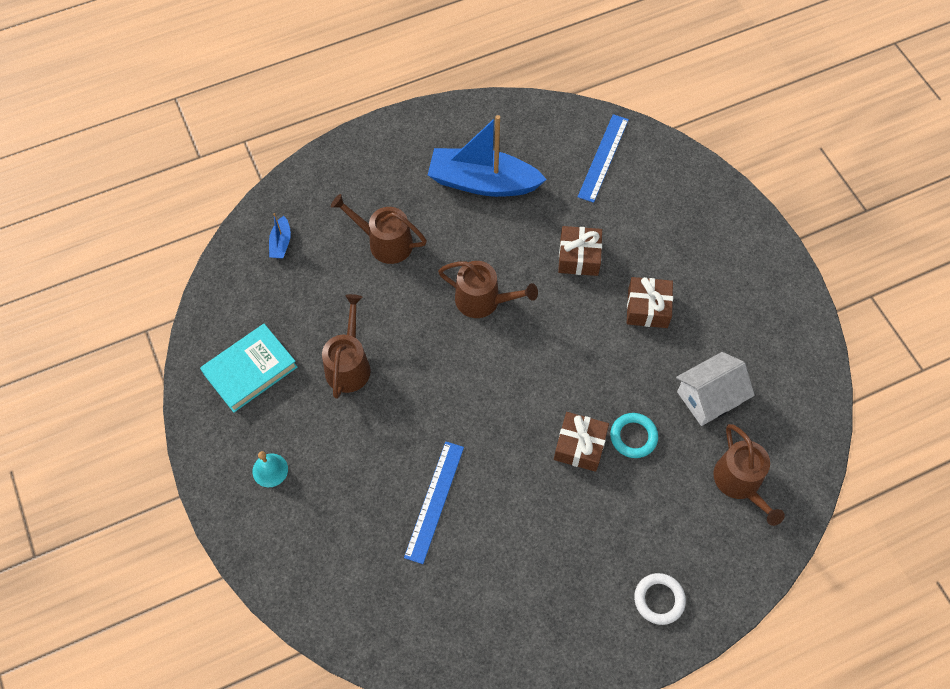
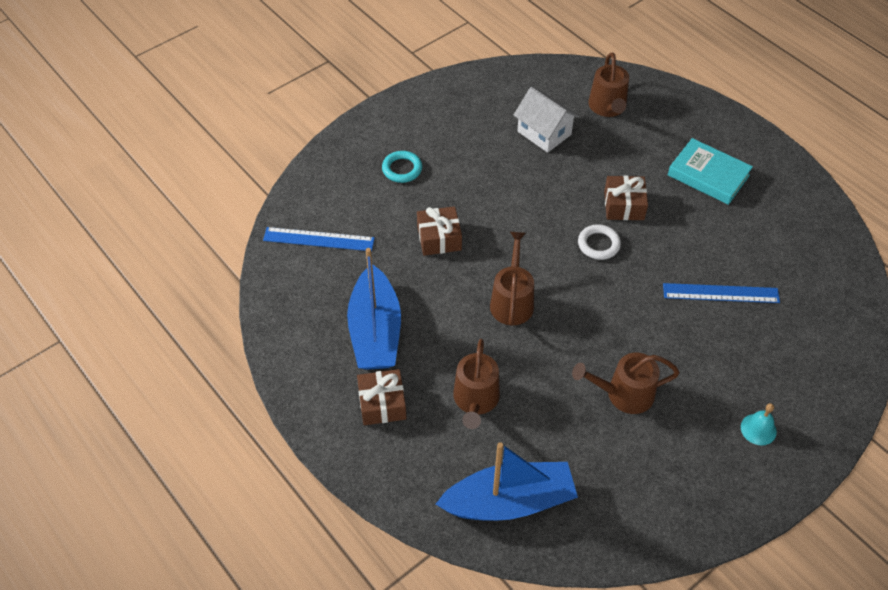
camera: 105 degrees left, 10 degrees down
turquoise book [200,324,298,413] -> turquoise book moved to [668,138,753,205]
blue boat [269,213,291,259] -> blue boat [436,442,578,521], size x2.43
turquoise ring [610,413,658,458] -> turquoise ring moved to [382,151,422,183]
brown gift [627,277,673,328] -> brown gift moved to [357,369,407,425]
white ring [634,573,686,625] -> white ring moved to [578,224,621,260]
brown watering can [714,424,785,526] -> brown watering can turned 120 degrees clockwise [588,52,629,117]

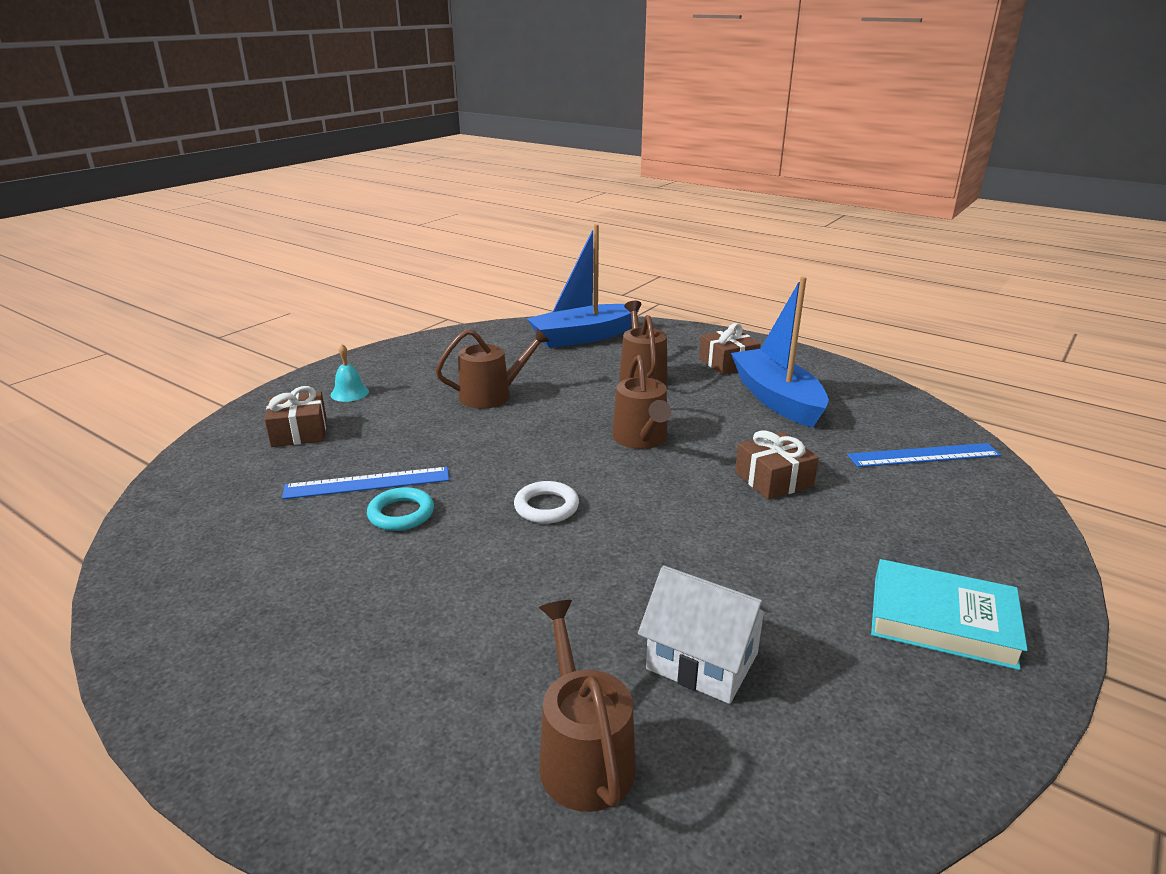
camera: 165 degrees right, 25 degrees down
turquoise ring [382,151,422,183] -> turquoise ring moved to [367,487,434,531]
brown gift [604,176,648,220] -> brown gift moved to [265,386,326,447]
turquoise book [668,138,753,205] -> turquoise book moved to [871,559,1028,670]

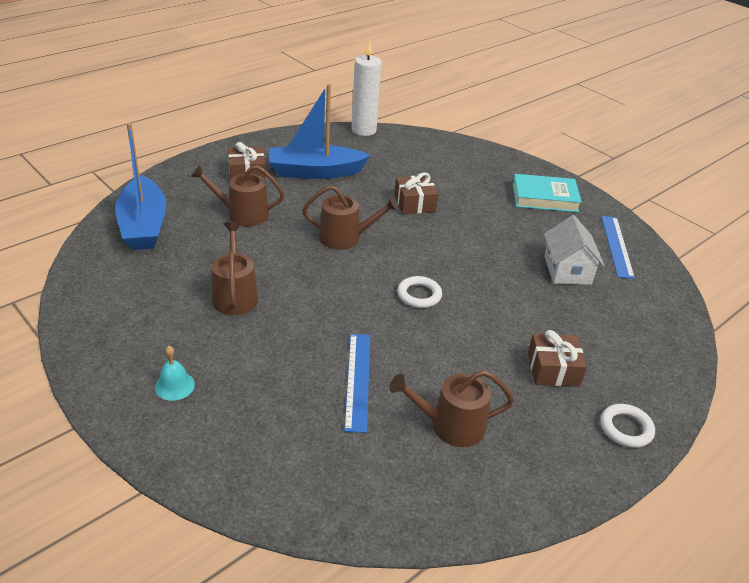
camera: 80 degrees left, 10 degrees up
brown gift [265,386,326,447] -> brown gift moved to [528,330,587,387]
turquoise ring [367,487,434,531] -> none
brown watering can [539,600,636,812] -> brown watering can moved to [389,370,514,447]
white house [638,566,773,704] -> white house turned 45 degrees counterclockwise [544,215,605,285]
blue ruler [847,443,1001,467] -> blue ruler moved to [601,216,635,279]
turquoise book [871,559,1028,670] -> turquoise book turned 60 degrees clockwise [513,174,582,212]
none -> white candle [351,39,382,136]
none -> white ring [601,404,655,448]

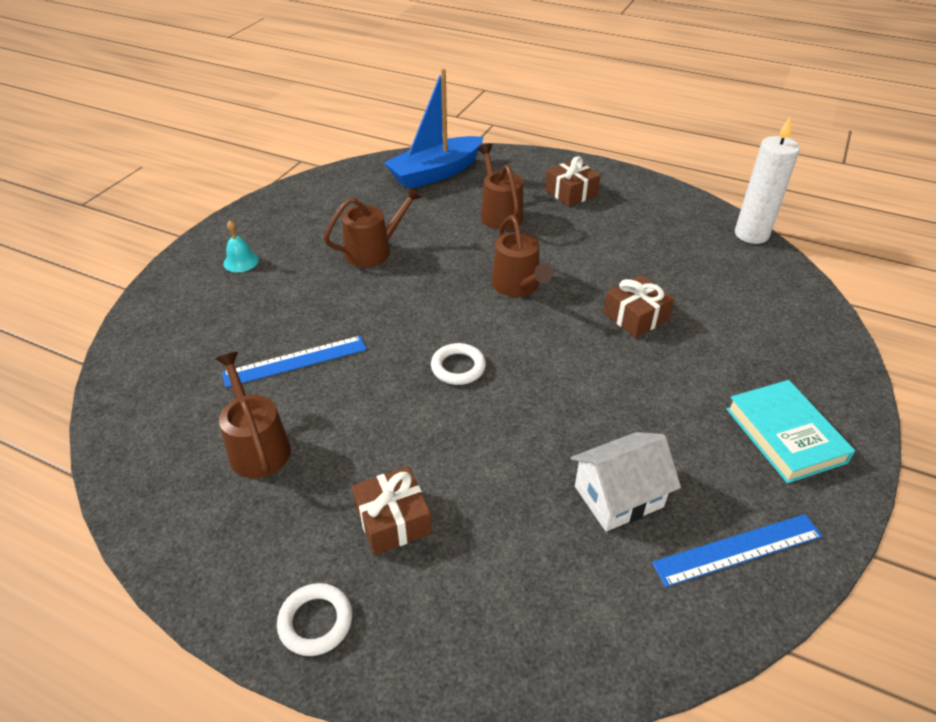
camera: 70 degrees right, 5 degrees up
blue boat [269,84,371,179] -> none

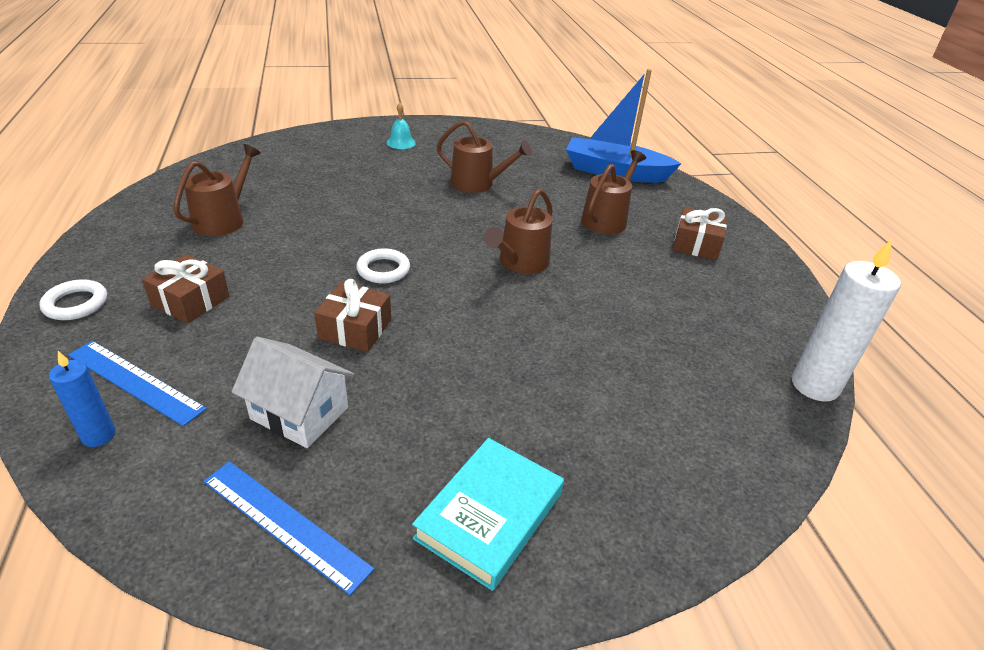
camera: 50 degrees right, 5 degrees down
blue ruler [222,336,367,388] -> blue ruler moved to [68,341,207,426]
brown gift [603,275,674,338] -> brown gift moved to [314,279,391,352]
none -> blue candle [49,351,116,447]

